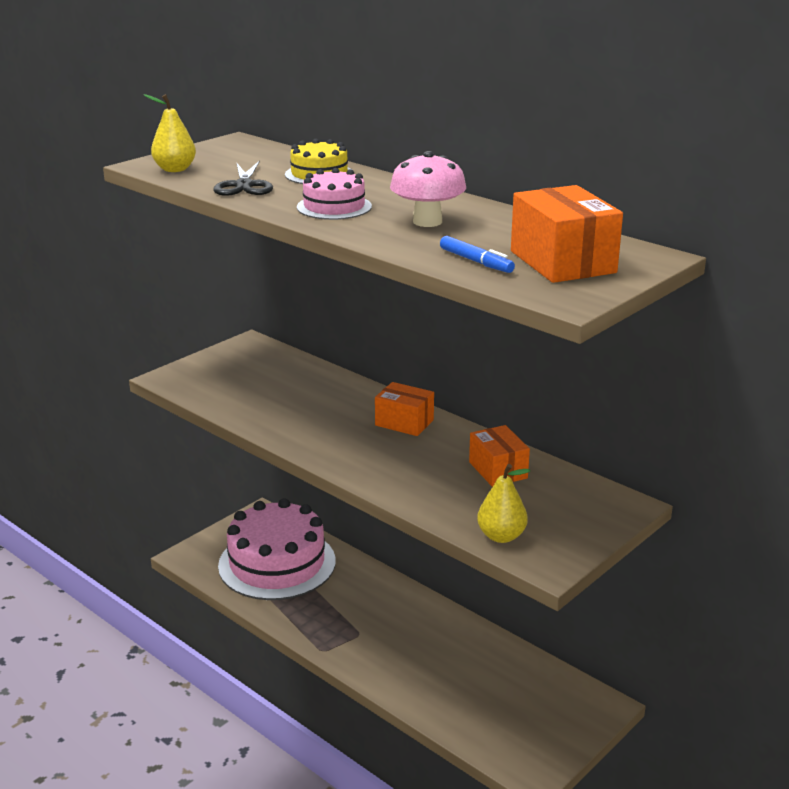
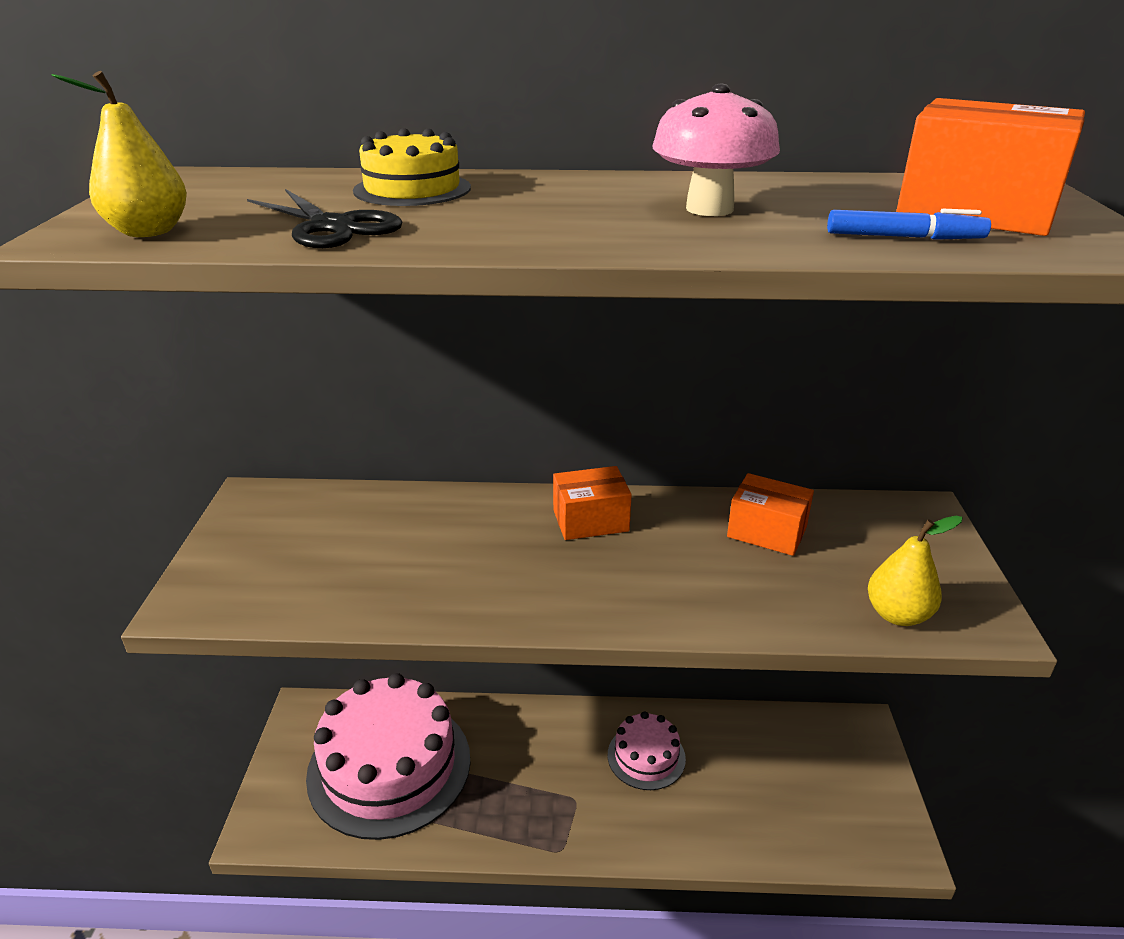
camera: 40 degrees left, 5 degrees up
pink cake [297,168,372,220] -> pink cake moved to [608,711,686,790]

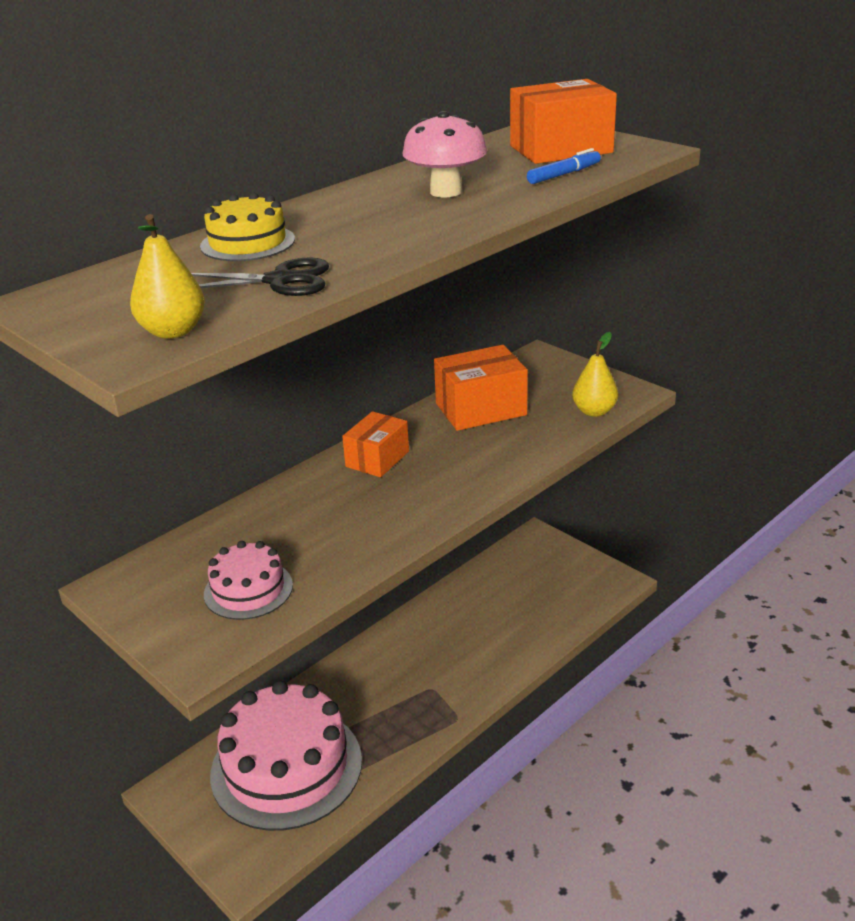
camera: 45 degrees left, 0 degrees up
pink cake [608,711,686,790] -> pink cake moved to [204,541,293,620]
orange box [727,473,814,556] -> orange box [434,345,528,431], size x1.51

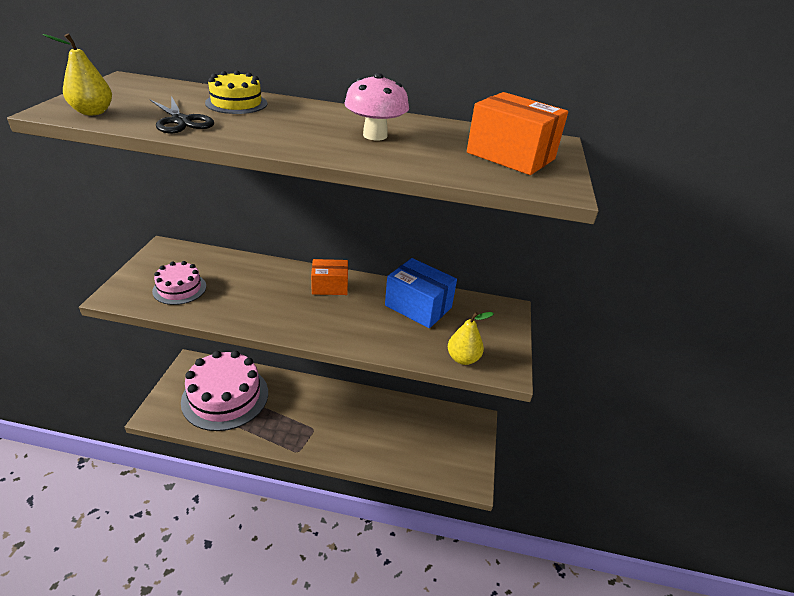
camera: 50 degrees right, 5 degrees up
orange box [434,345,528,431] -> blue box [385,258,457,328]
blue marker [527,148,601,184] -> none

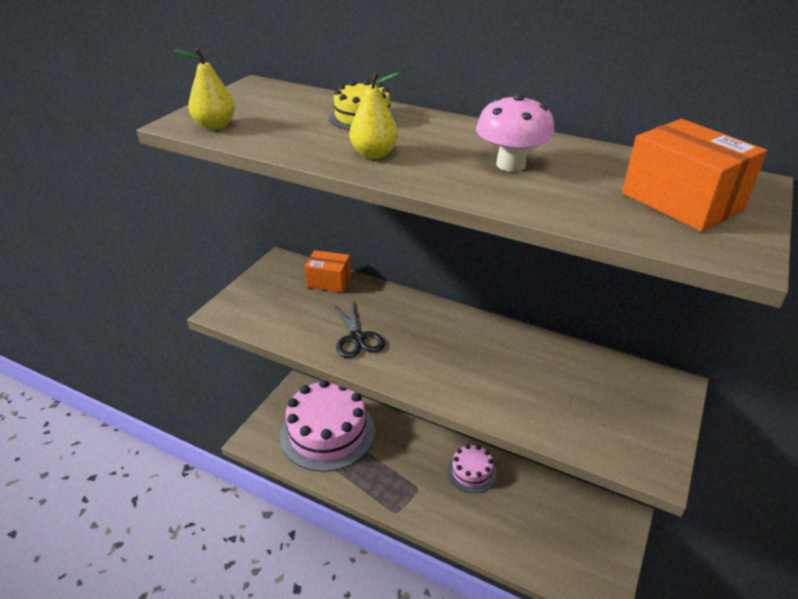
camera: 20 degrees right, 0 degrees up
black scissors [150,96,214,133] -> black scissors moved to [333,301,385,358]
pink cake [152,261,206,305] -> pink cake moved to [447,444,497,493]
orange box [311,259,348,295] -> orange box moved to [305,250,351,292]
blue box [385,258,457,328] -> none
yellow pear [448,312,494,365] -> yellow pear moved to [349,71,399,159]

